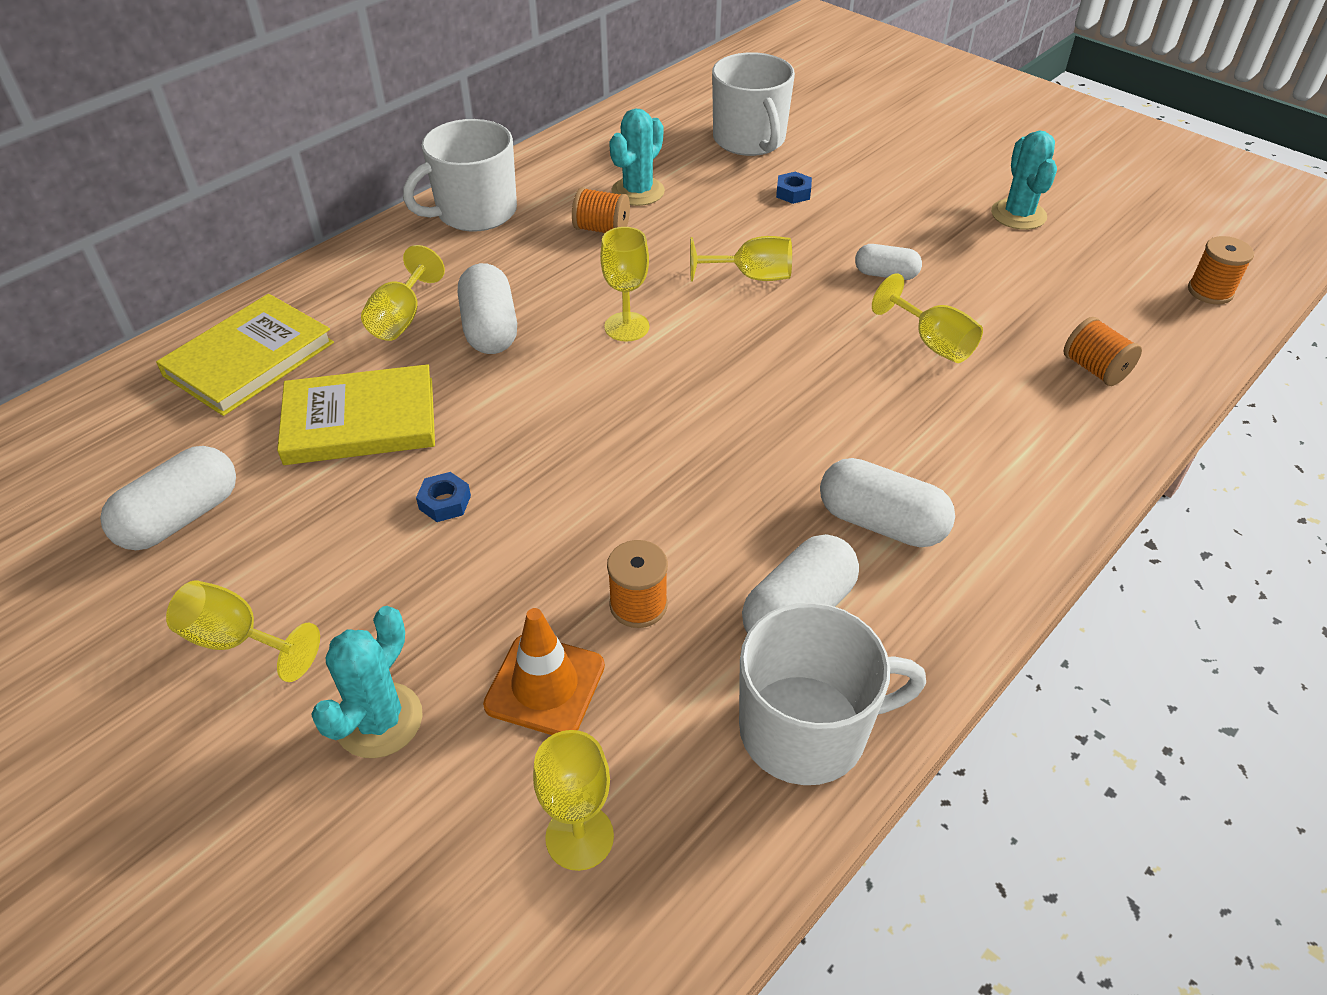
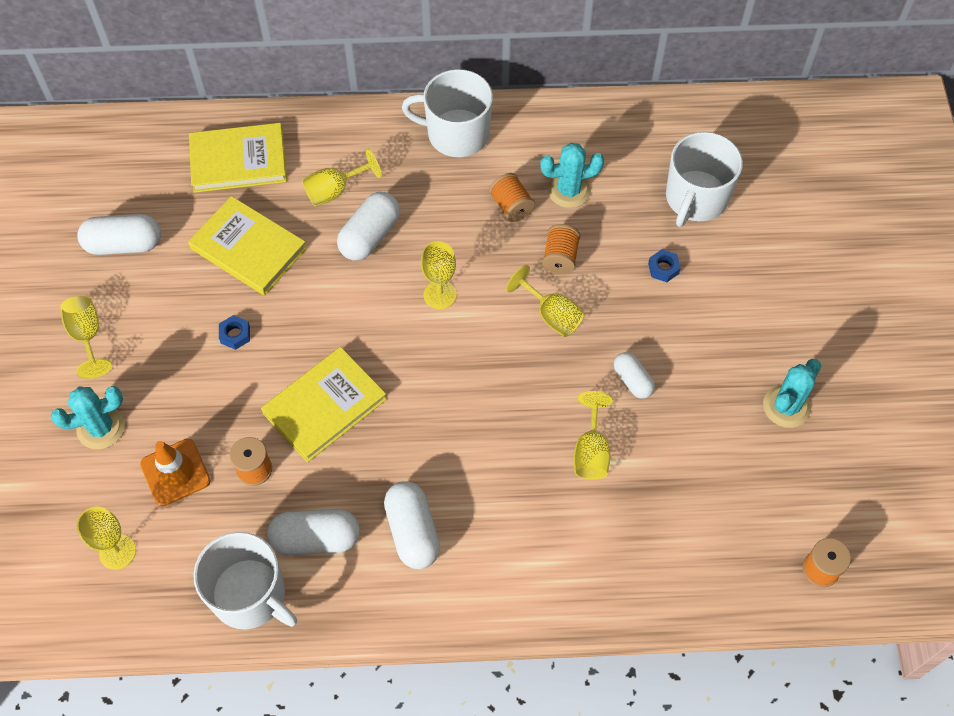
camera: 45 degrees right, 15 degrees up
orange spool [1063,317,1142,386] -> orange spool moved to [542,224,580,274]
none -> yellow book [261,347,387,463]

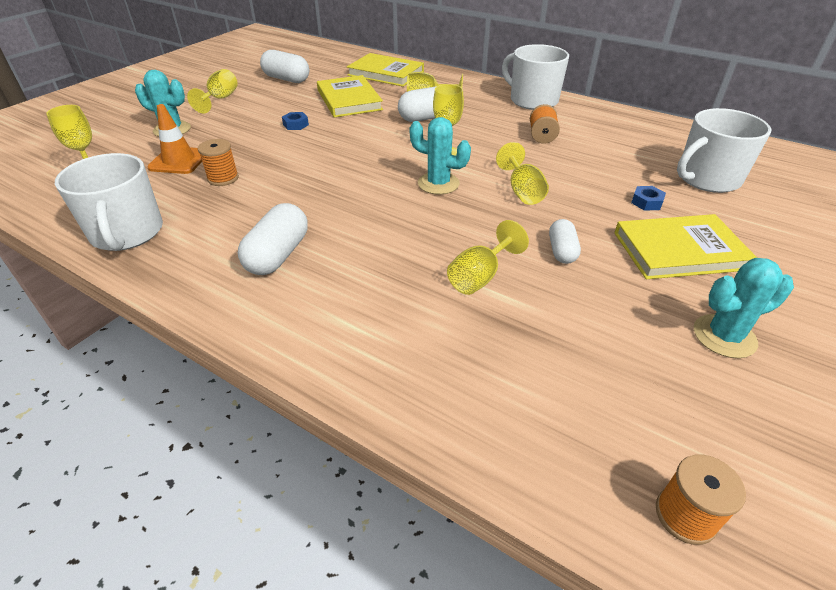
camera: 35 degrees right, 20 degrees down
yellow book [261,347,387,463] -> yellow book moved to [614,214,757,279]
white capsule [267,509,360,555] -> none
turquoise cactus [540,143,604,208] -> turquoise cactus moved to [410,117,471,194]
orange spool [542,224,580,274] -> none

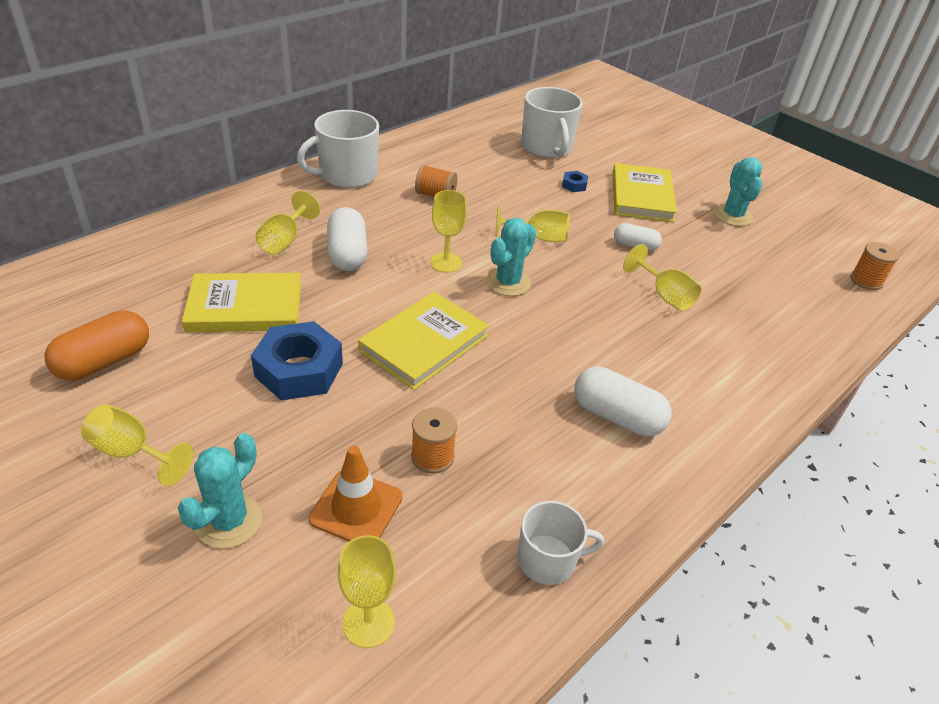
camera: 80 degrees left, 0 degrees up
white mug [55,153,163,251] -> white mug [518,501,604,585], size x0.61
white capsule [260,50,309,83] -> orange capsule [45,310,149,381]
blue nut [282,112,309,130] -> blue nut [251,321,343,401], size x2.25
yellow book [347,53,424,87] -> yellow book moved to [358,292,489,390]

